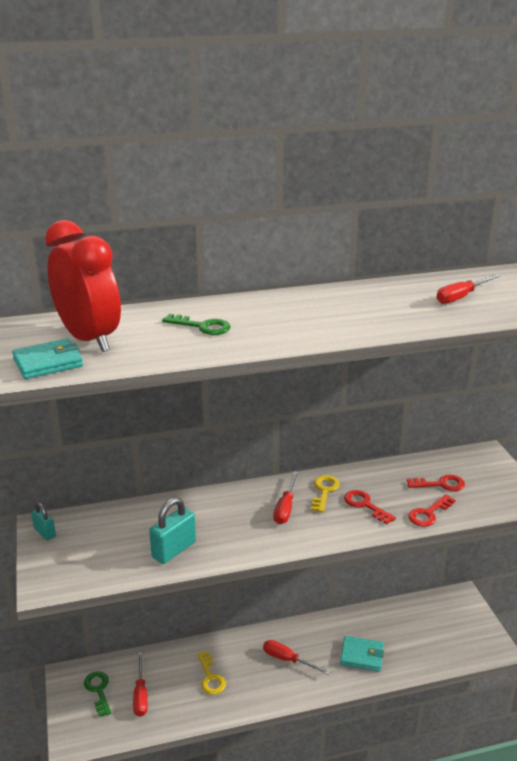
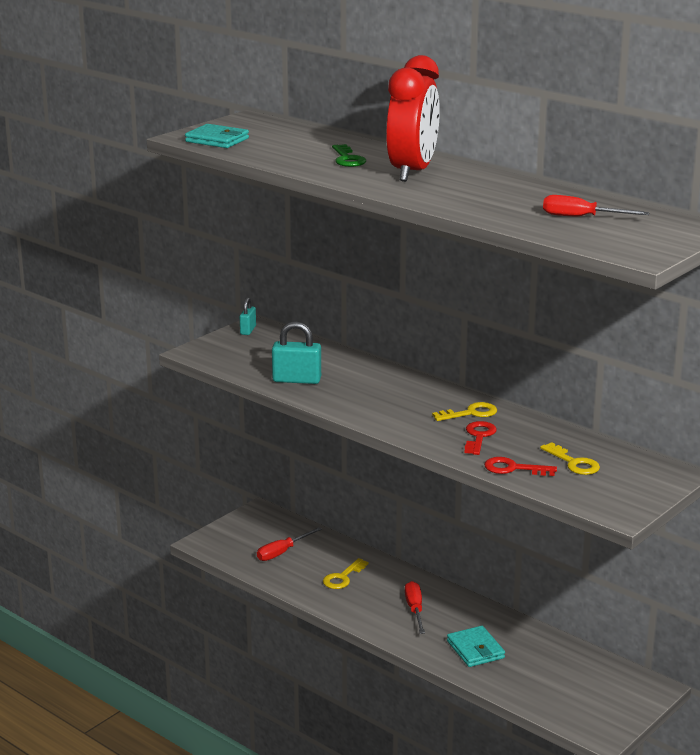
camera: 55 degrees right, 5 degrees down
red clock [45,220,121,352] -> red clock moved to [386,55,440,182]
green key [84,671,111,717] -> none
red screwdriver [273,471,299,524] -> none
red key [407,475,465,491] -> yellow key [540,442,600,475]

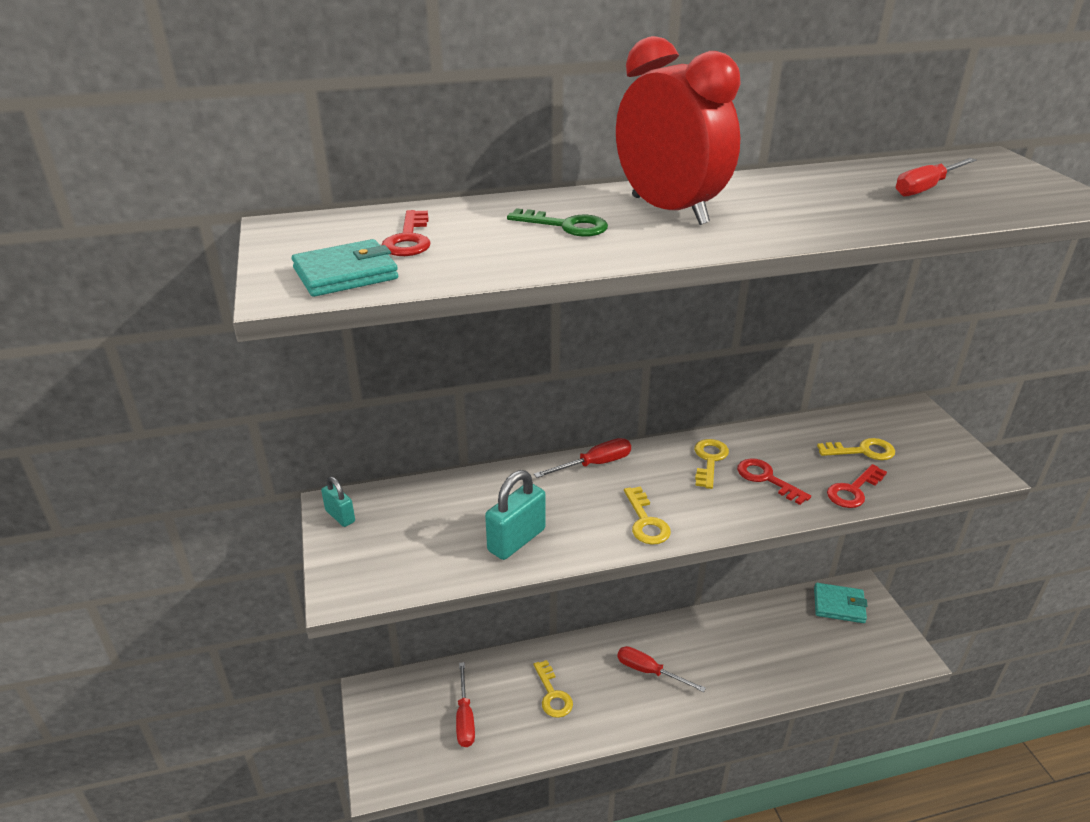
camera: 55 degrees left, 10 degrees up
turquoise wallet [447,626,505,667] -> turquoise wallet moved to [814,583,868,623]
none -> red key [382,210,430,256]
none -> red screwdriver [534,438,631,478]
none -> yellow key [624,486,671,545]

